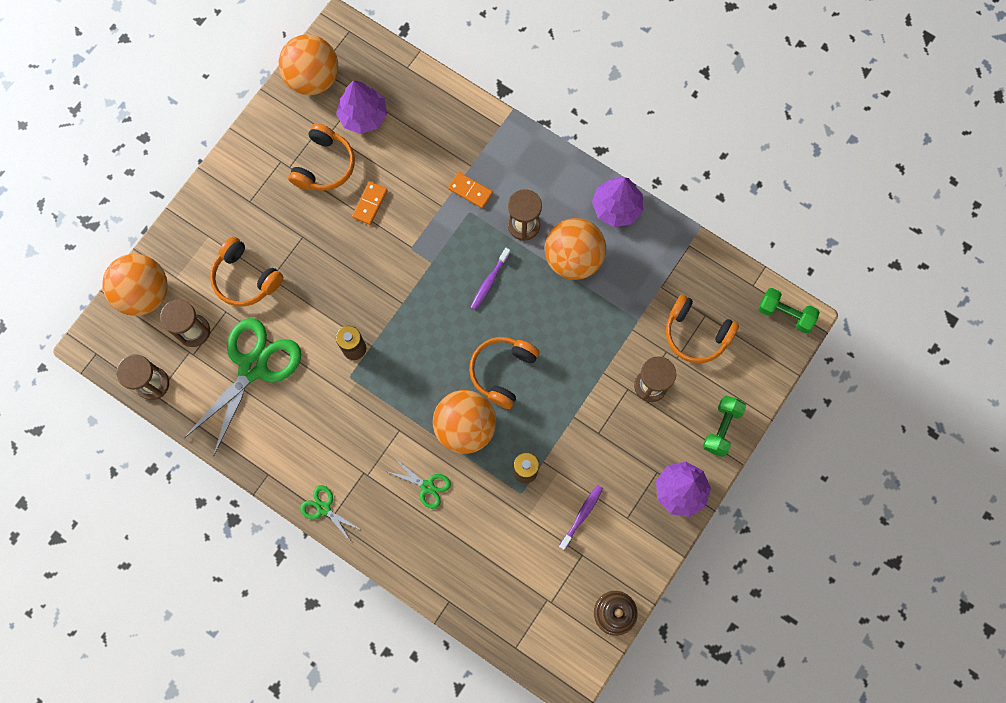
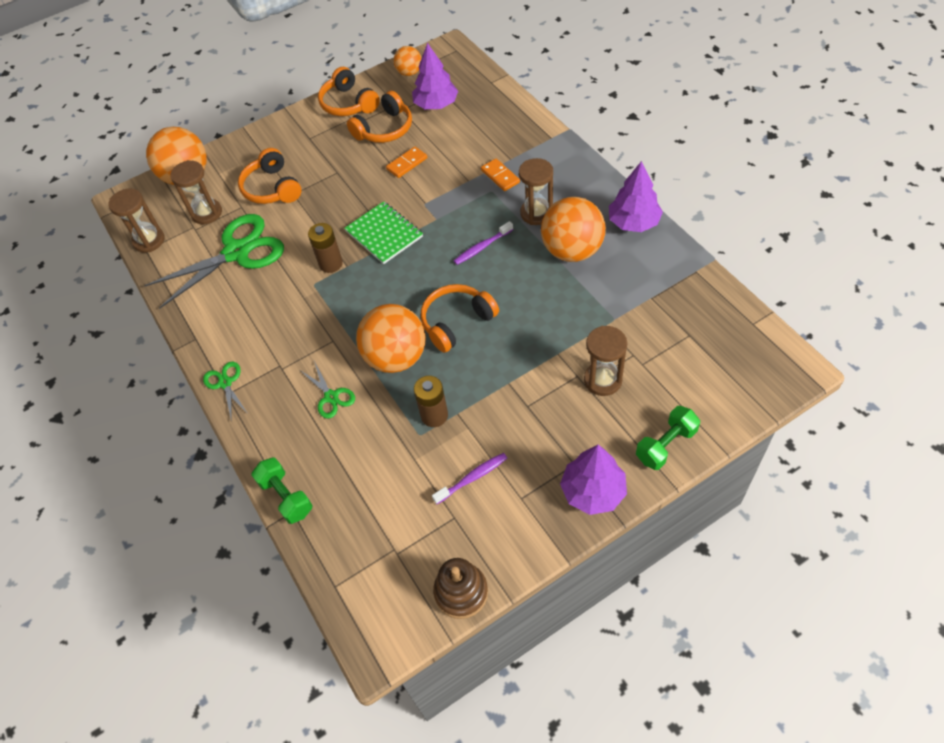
camera: 30 degrees right, 20 degrees down
orange ball [279,34,338,95] -> orange ball [394,46,422,76], size x0.54
orange headphones [666,294,739,363] -> orange headphones moved to [318,67,380,116]
green dumbbell [758,288,820,333] -> green dumbbell moved to [251,457,312,524]
none -> green notebook [344,201,423,264]

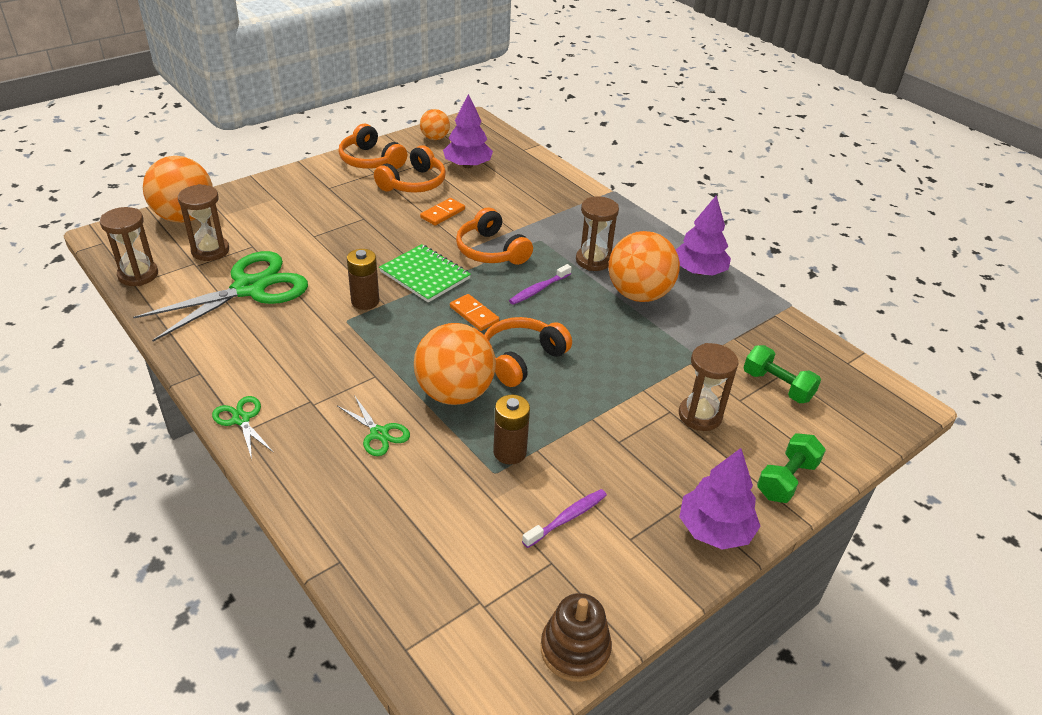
camera: 15 degrees left, 15 degrees down
orange headphones [238,148,302,204] -> orange headphones moved to [456,207,533,265]
green dumbbell [251,457,312,524] -> green dumbbell moved to [744,345,821,403]
orange domino [481,159,520,191] -> orange domino moved to [450,294,499,331]

